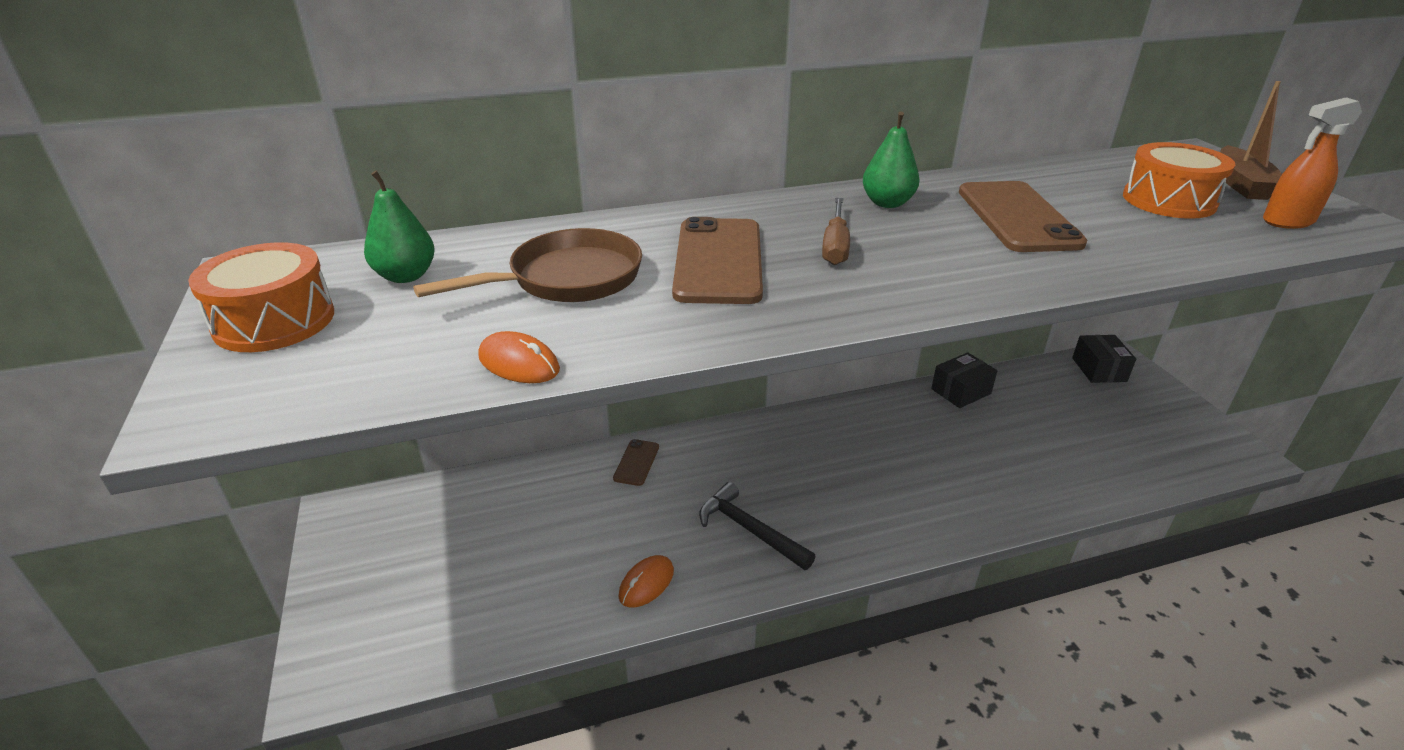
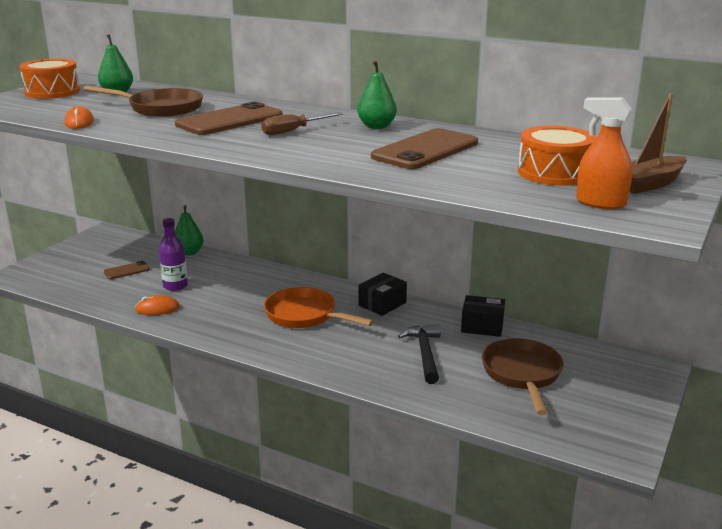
camera: 45 degrees right, 10 degrees down
brown phone [613,439,659,486] -> brown phone moved to [104,261,150,279]
black hammer [699,482,816,570] -> black hammer moved to [398,324,441,384]
black box [1072,335,1136,383] -> black box moved to [359,273,407,316]
none -> purple bottle [159,218,188,291]
none -> green pear [175,205,204,256]
none -> orange pan [264,287,374,328]
none -> brown pan [482,338,564,415]

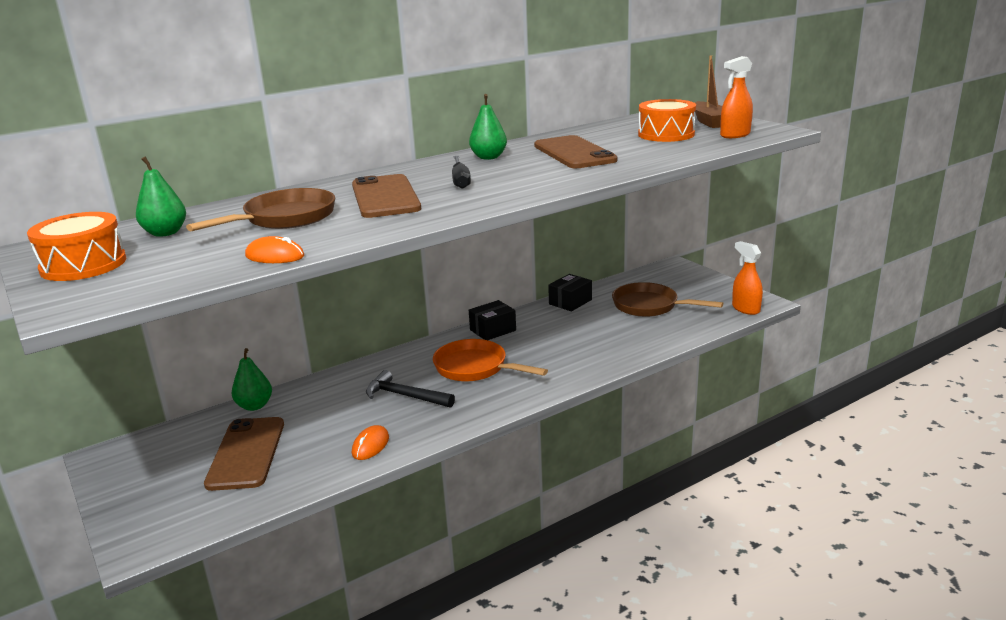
camera: 60 degrees left, 0 degrees up
brown phone [104,261,150,279] -> brown phone [204,417,284,491], size x2.03
purple bottle [159,218,188,291] -> none
brown screwdriver [261,112,343,135] -> black screwdriver [452,156,471,189]
orange pan [264,287,374,328] -> orange pan turned 60 degrees clockwise [433,339,548,382]
black box [359,273,407,316] -> black box turned 75 degrees clockwise [469,300,516,340]
black hammer [398,324,441,384] -> black hammer moved to [366,370,455,408]
none -> orange spray bottle [732,241,763,315]

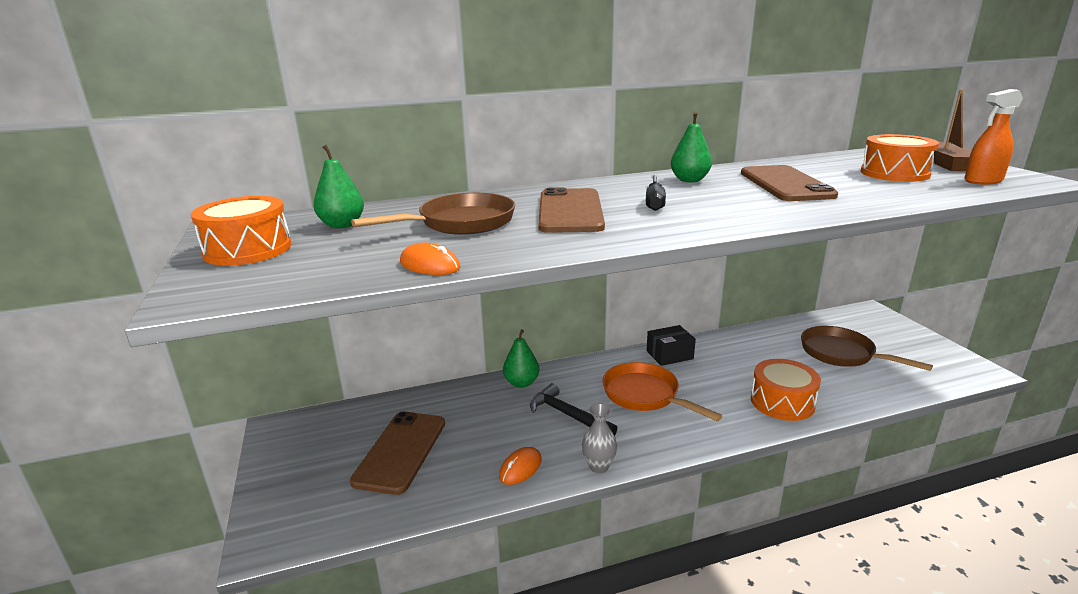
camera: 15 degrees right, 0 degrees up
green pear [231,348,272,411] -> green pear moved to [503,329,539,388]
black box [548,274,592,311] -> none
orange spray bottle [732,241,763,315] -> none
none -> grey vase [582,403,617,473]
none -> orange drum [751,359,821,421]

